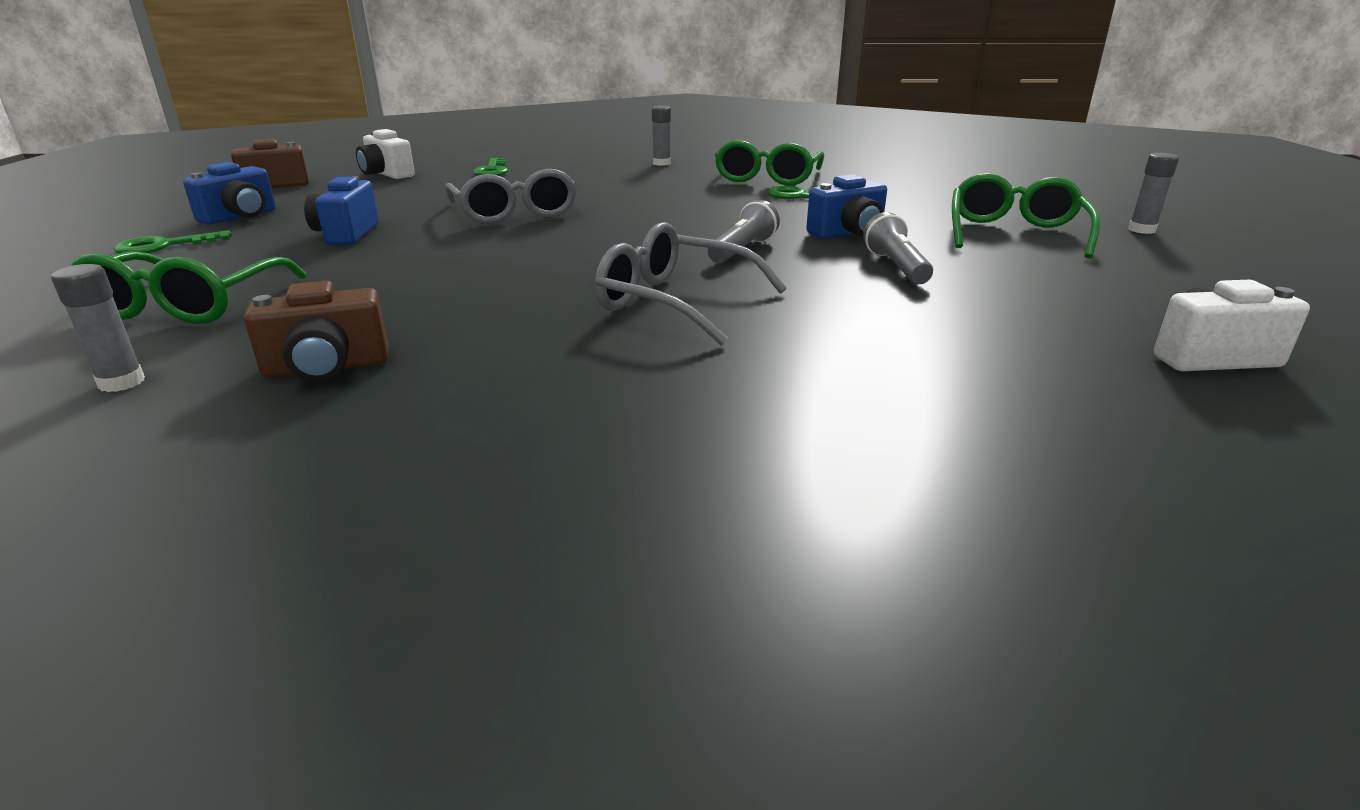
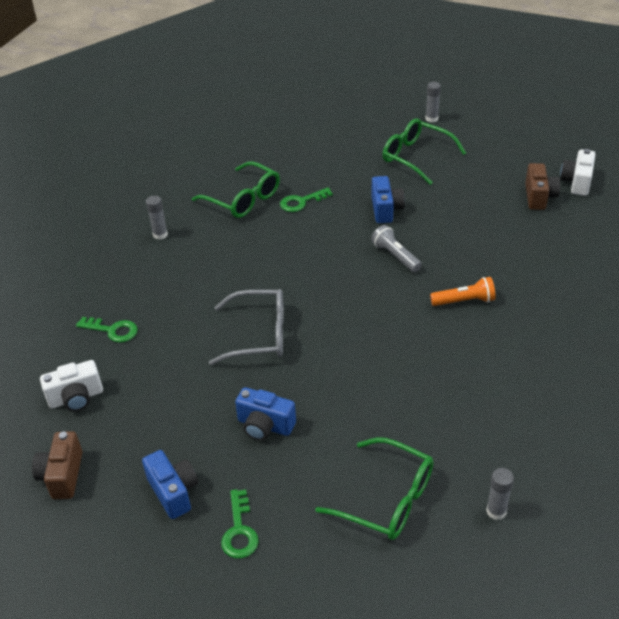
camera: 65 degrees left, 15 degrees up
brown camera [244,281,388,382] -> brown camera moved to [525,163,560,210]
grey glasses [595,222,787,345] -> orange flashlight [430,277,496,306]
grey flashlight [863,212,933,284] -> none

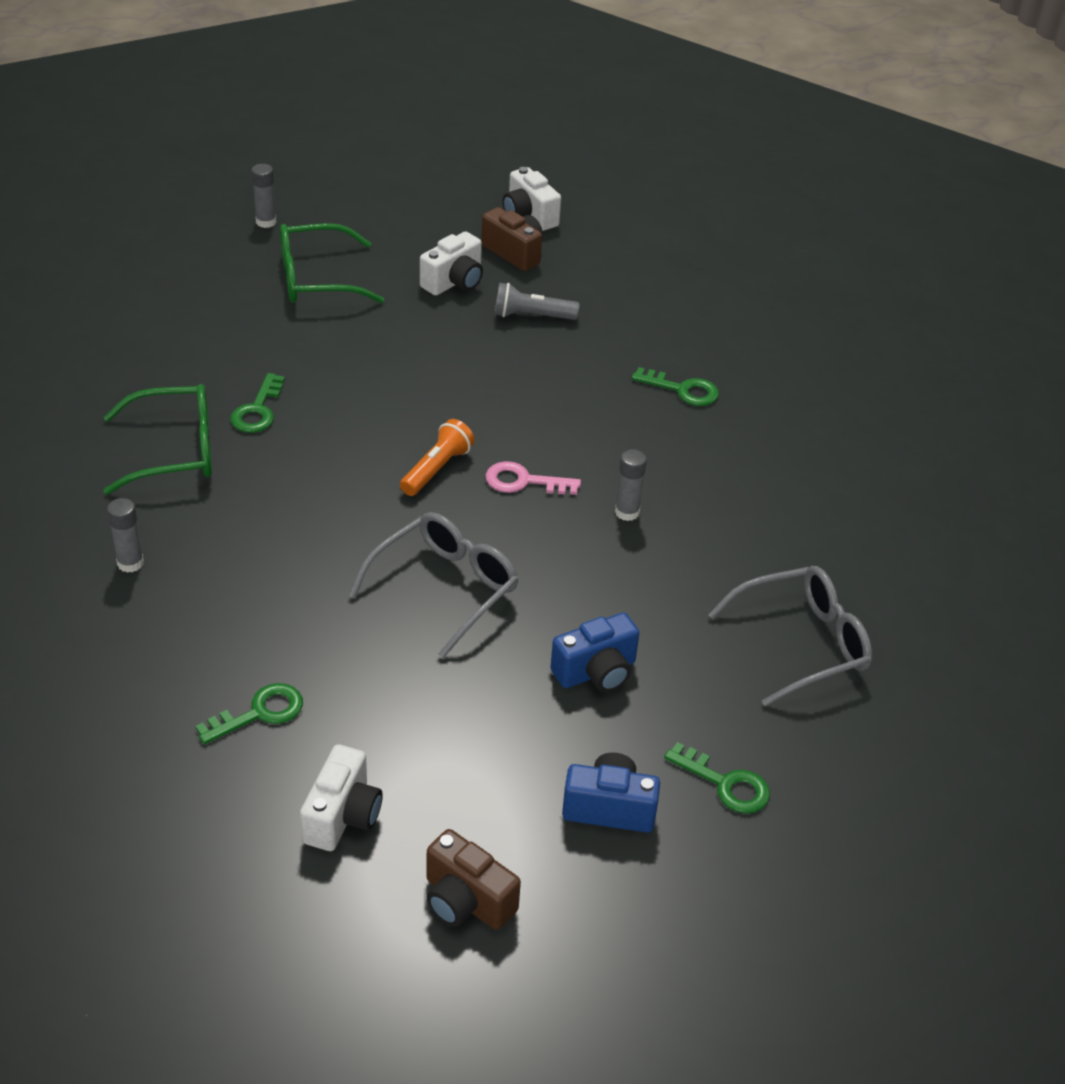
camera: 55 degrees left, 0 degrees up
green glasses [315,437,434,540] -> grey glasses [708,566,872,706]
grey flashlight [371,225,422,272] -> grey flashlight moved to [495,283,579,320]
blue camera [372,176,405,223] -> none
orange flashlight [430,277,496,306] -> orange flashlight moved to [400,419,475,496]
grey glue stick [486,468,514,520] -> grey glue stick moved to [615,449,647,521]
none -> white camera [420,231,483,295]
none -> pink key [486,461,581,495]
none -> green key [631,367,719,406]

